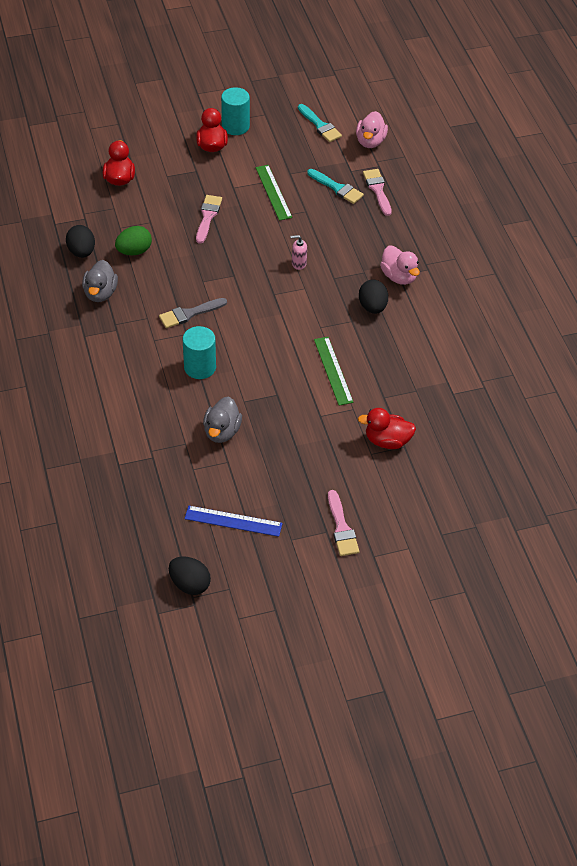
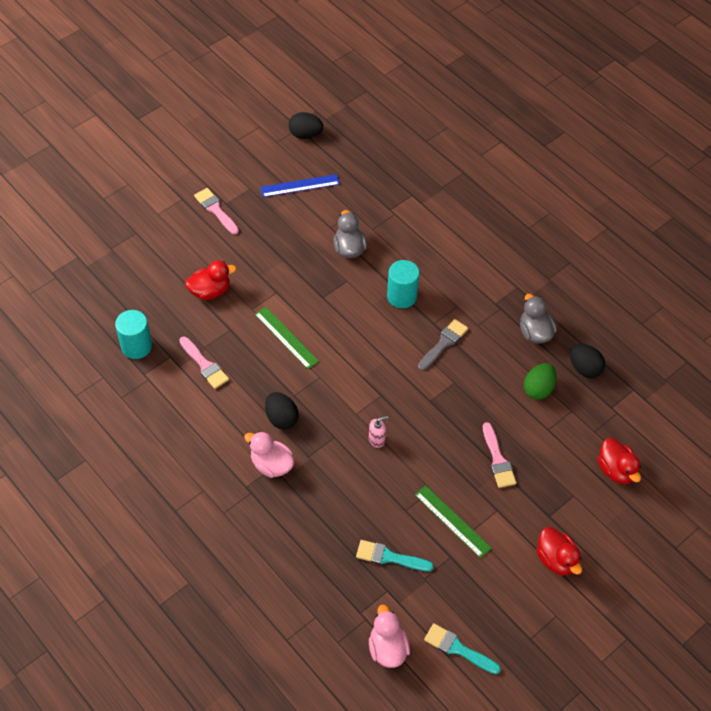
camera: 155 degrees right, 5 degrees up
turquoise cylinder [221,87,250,135] -> turquoise cylinder moved to [115,310,152,359]
pink brush [363,169,392,216] -> pink brush moved to [179,337,229,389]

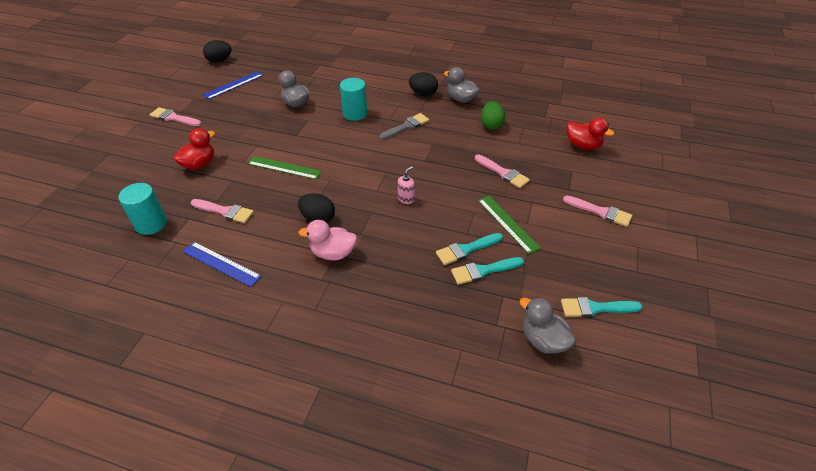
camera: 30 degrees left, 10 degrees down
pink duck [369,605,410,668] -> grey duck [519,297,576,354]
green ruler [415,485,492,558] -> green ruler turned 45 degrees clockwise [478,196,541,254]
grey brush [418,319,468,371] -> grey brush turned 45 degrees clockwise [379,113,429,140]
red duck [536,527,582,576] -> pink brush [563,196,632,227]
black egg [570,343,605,378] -> black egg moved to [409,72,438,96]
none -> blue ruler [183,242,262,287]
none -> turquoise brush [436,233,503,265]

